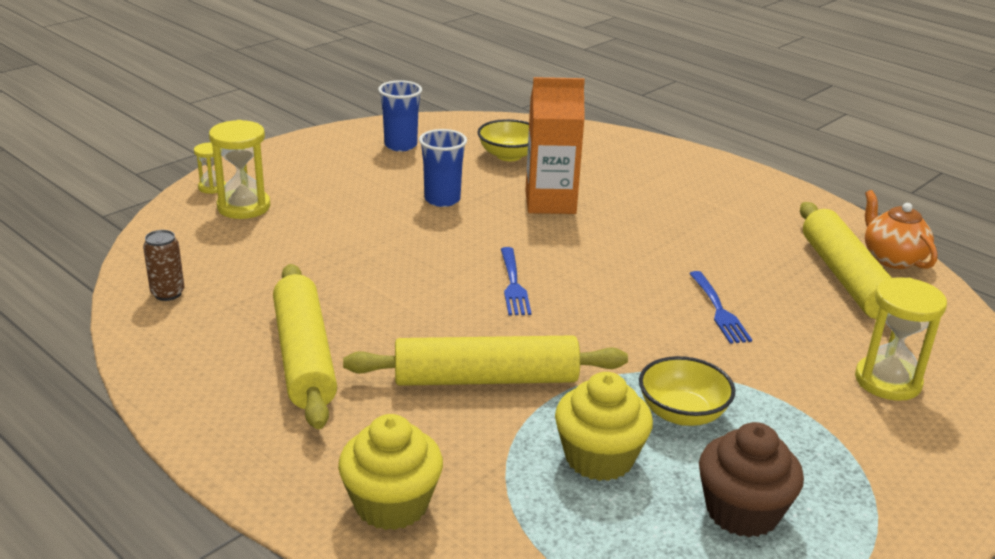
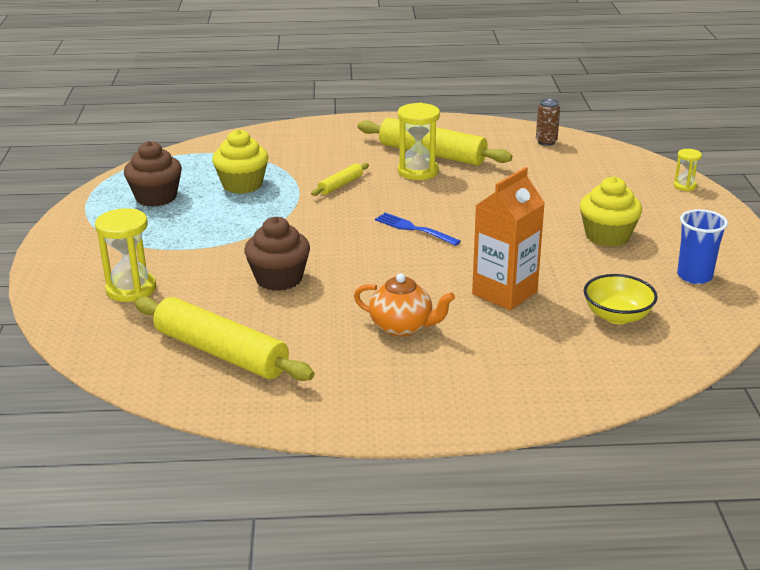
camera: 135 degrees right, 0 degrees up
yellow hourglass [209,120,270,219] -> yellow hourglass moved to [398,103,440,180]
yellow cupcake [338,414,443,530] -> yellow cupcake moved to [580,177,642,247]
yellow rolling pin [343,335,628,386] -> yellow rolling pin [311,163,369,196], size x0.47
blue cup [419,129,467,207] -> none
yellow bowl [639,356,736,426] -> none
blue fork [689,271,752,344] -> brown cupcake [244,217,310,291]
orange teapot [865,190,938,269] -> orange teapot moved to [354,273,455,337]

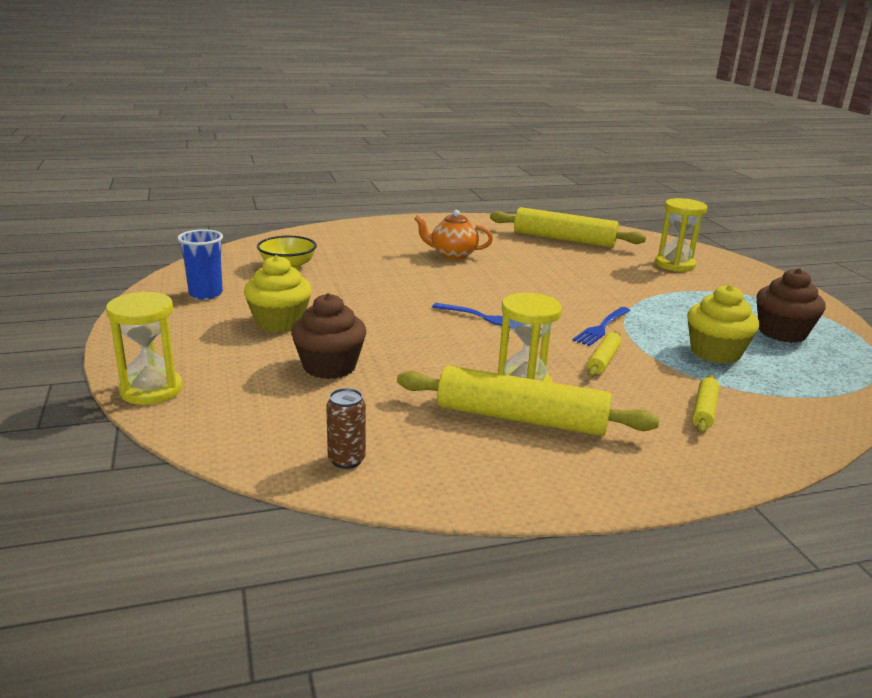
camera: 165 degrees right, 5 degrees down
brown cupcake [244,217,310,291] -> brown cupcake moved to [291,293,366,379]
orange carton [472,167,545,310] -> none
yellow hourglass [673,149,702,191] -> yellow hourglass [106,291,183,405], size x1.86
none -> blue fork [572,307,630,346]
none -> yellow rolling pin [692,375,719,433]

